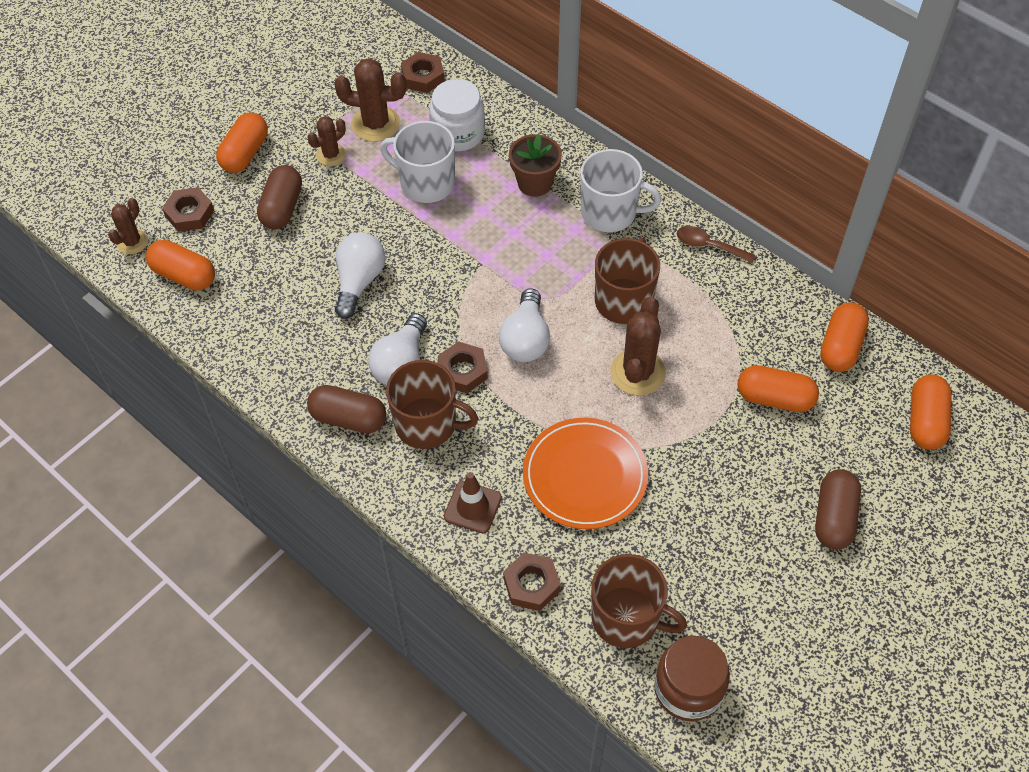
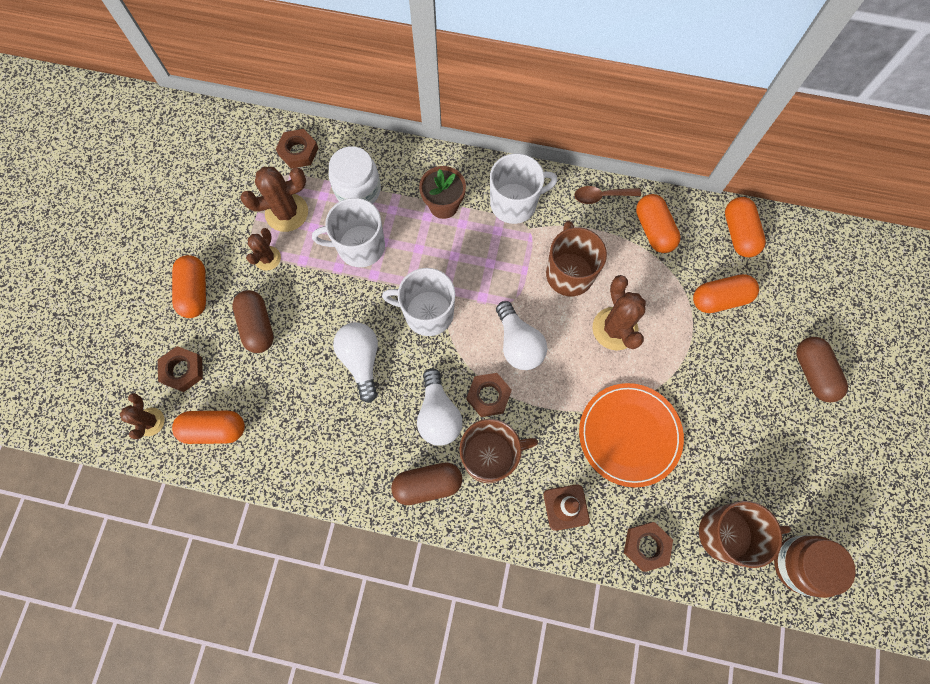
camera: 30 degrees left, 15 degrees up
orange capsule [910,375,952,450] -> orange capsule moved to [636,194,681,253]
none -> white mug [382,268,455,336]

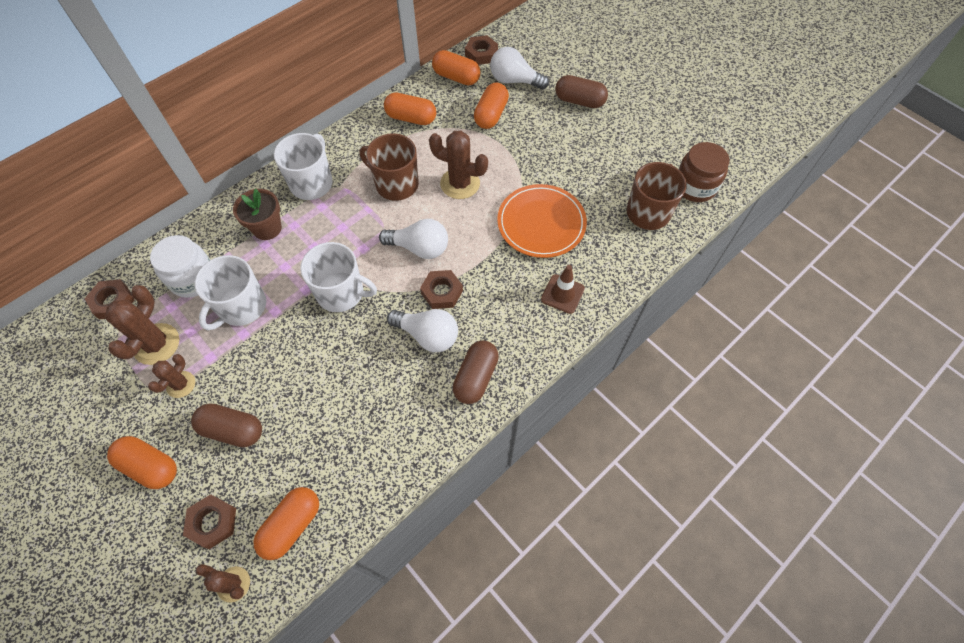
camera: 55 degrees left, 10 degrees down
brown cactus [246,228,281,271] -> brown cactus turned 60 degrees clockwise [148,354,195,398]
white light bulb [333,322,378,403] -> white light bulb moved to [490,47,549,90]
white mug [382,268,455,336] -> white mug turned 120 degrees counterclockwise [300,242,377,312]
brown mug [459,419,538,483] -> none
brown spoon [575,186,641,204] -> none
brown nut [624,522,673,572] -> brown nut moved to [465,35,498,65]

